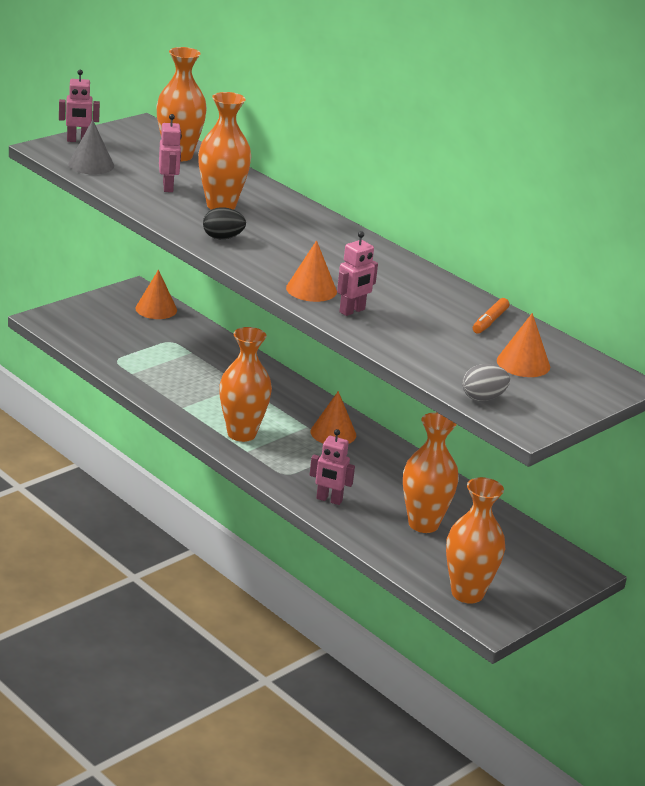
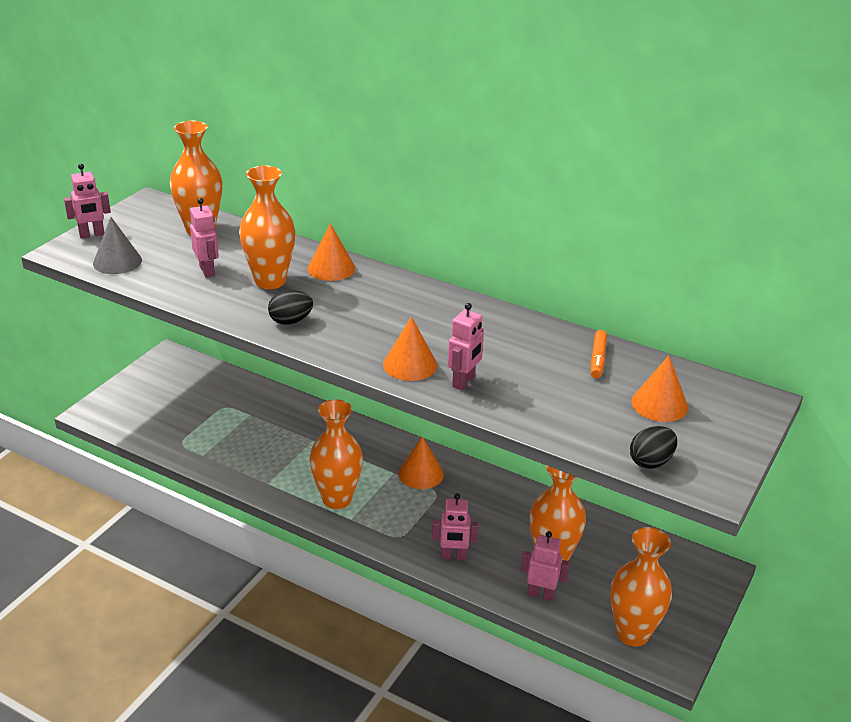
camera: 15 degrees left, 5 degrees up
orange cone [136,270,177,319] -> orange cone moved to [307,223,355,281]
grey egg [462,364,510,401] -> black egg [630,426,677,469]
none -> pink robot [521,531,570,601]

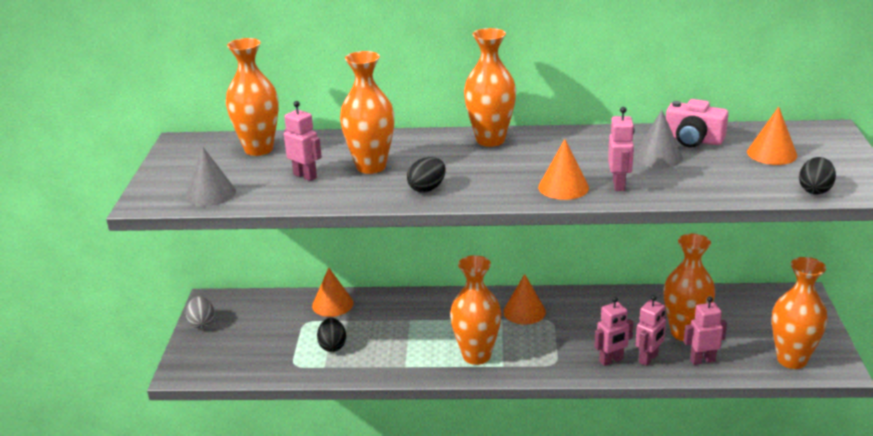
camera: 25 degrees left, 5 degrees down
pink robot [64,164,111,239] -> pink robot moved to [635,295,666,366]
orange cone [307,223,355,281] -> orange cone moved to [312,268,354,317]
orange marker [591,330,607,378] -> pink camera [666,99,729,147]
none -> grey egg [186,296,215,328]
none -> black egg [317,318,346,352]
none -> orange vase [464,28,516,147]
none -> grey cone [634,110,683,168]

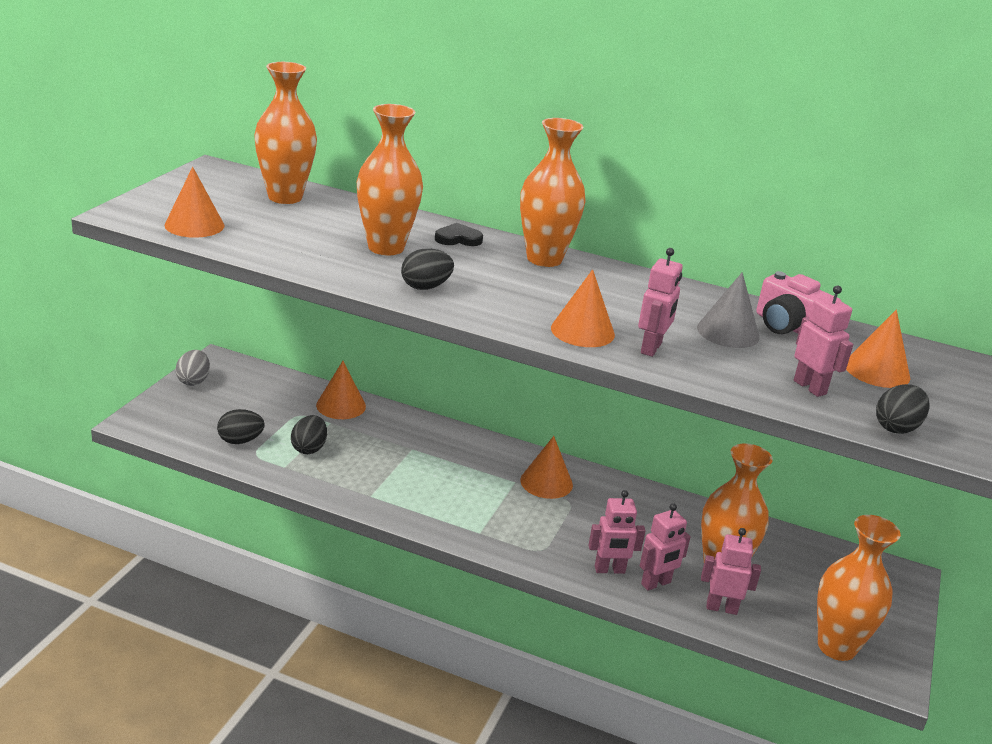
camera: 15 degrees right, 0 degrees up
grey cone [186,146,236,206] -> orange cone [165,167,225,238]
pink robot [284,101,322,181] -> pink robot moved to [794,285,853,397]
orange vase [450,255,501,365] -> none
none -> black egg [217,409,265,444]
none -> black heart [435,223,483,246]

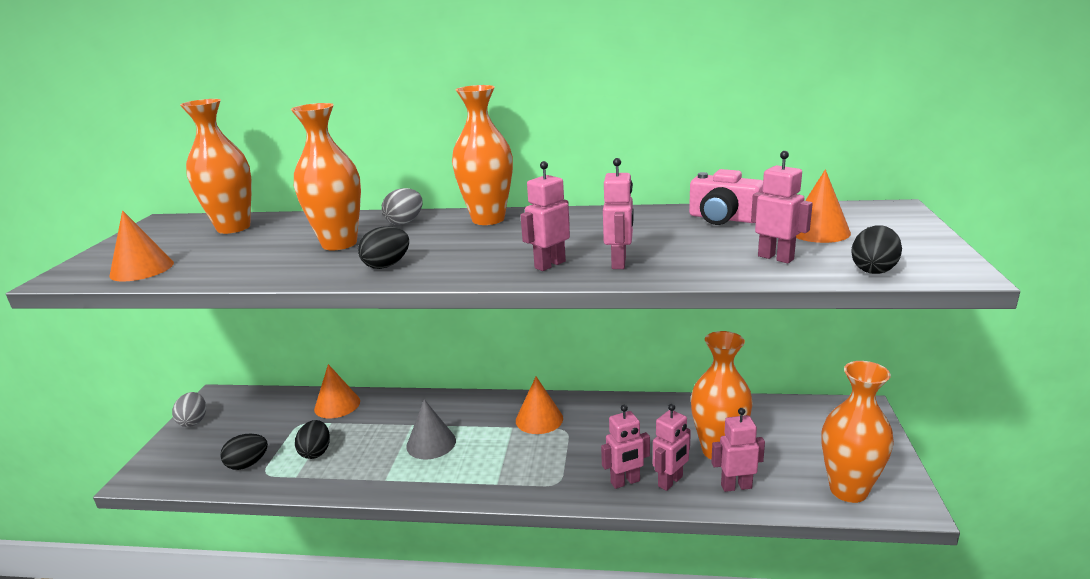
camera: 10 degrees left, 5 degrees down
black heart [435,223,483,246] -> grey egg [382,188,422,225]
orange cone [551,269,615,347] -> pink robot [521,161,570,271]
grey cone [697,272,760,348] -> grey cone moved to [406,399,456,460]

